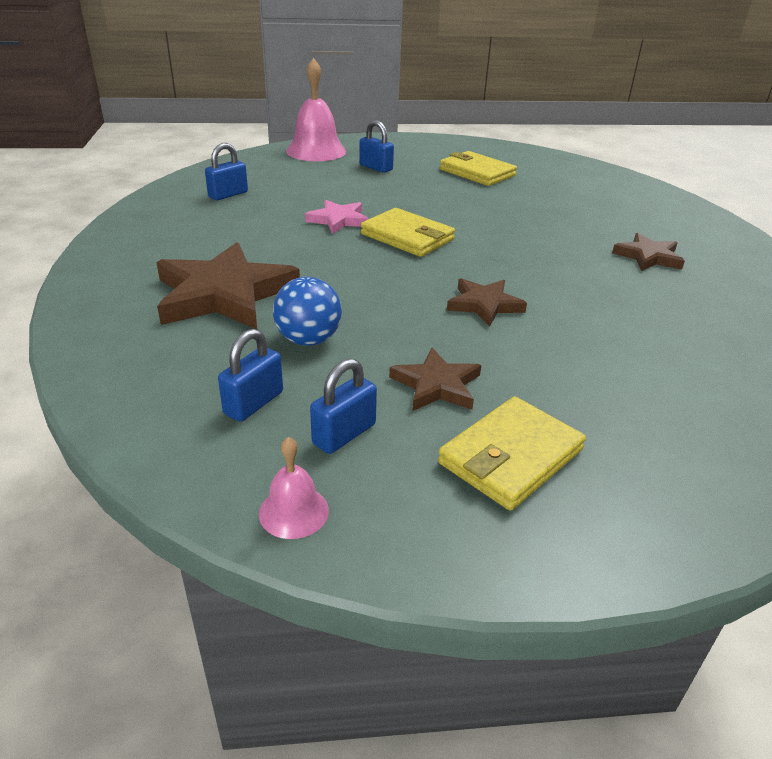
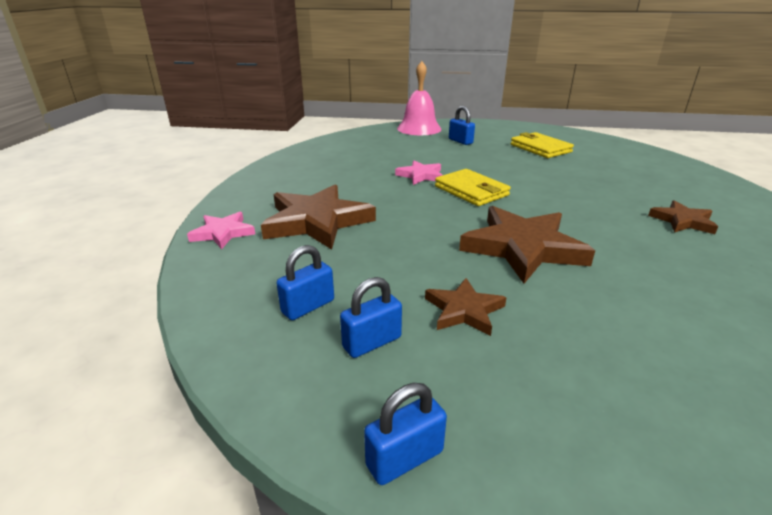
camera: 15 degrees right, 5 degrees down
blue padlock [205,143,248,200] -> blue padlock moved to [364,383,447,485]
pink bell [259,437,329,539] -> none
blue ball [273,277,342,346] -> none
yellow wallet [438,396,586,511] -> none
brown star [447,278,527,327] -> brown star [459,206,595,283], size x1.86
none -> pink star [187,212,255,249]

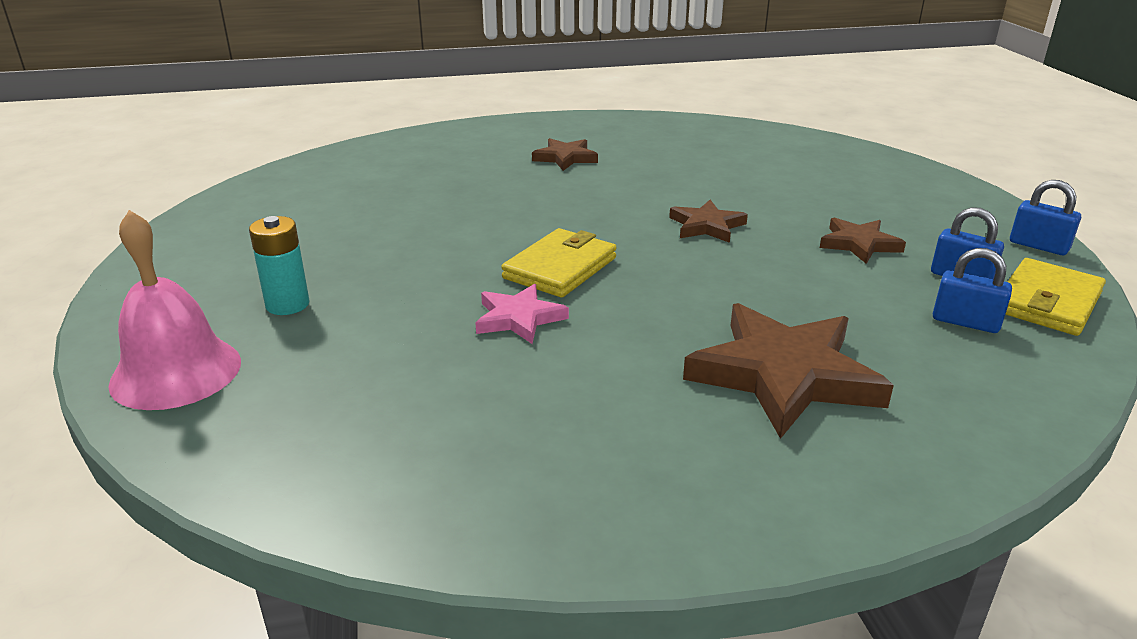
camera: 110 degrees left, 0 degrees up
pink star [187,212,255,249] -> none
blue padlock [449,106,475,145] -> turquoise battery [249,216,310,315]
brown star [459,206,595,283] -> brown star [669,200,748,243], size x0.54
yellow wallet [511,132,574,158] -> yellow wallet moved to [1005,258,1106,336]

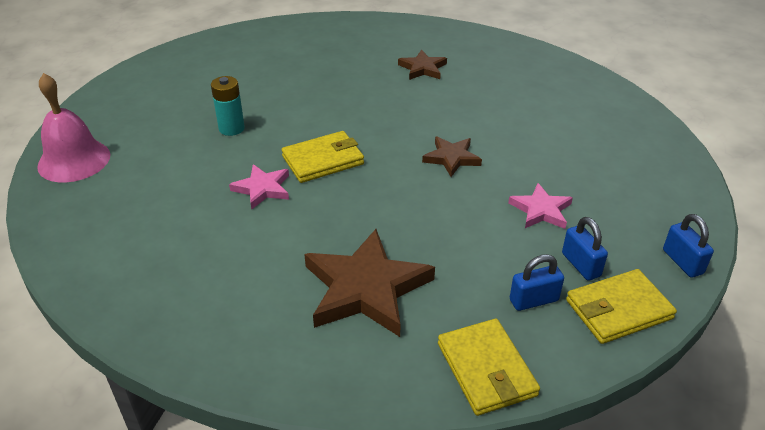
camera: 30 degrees right, 10 degrees up
turquoise battery [249,216,310,315] -> turquoise battery moved to [211,76,245,136]
brown star [820,217,906,264] -> pink star [508,183,573,229]
blue padlock [933,248,1012,333] -> blue padlock turned 75 degrees counterclockwise [510,254,564,311]
none -> yellow wallet [438,319,540,416]

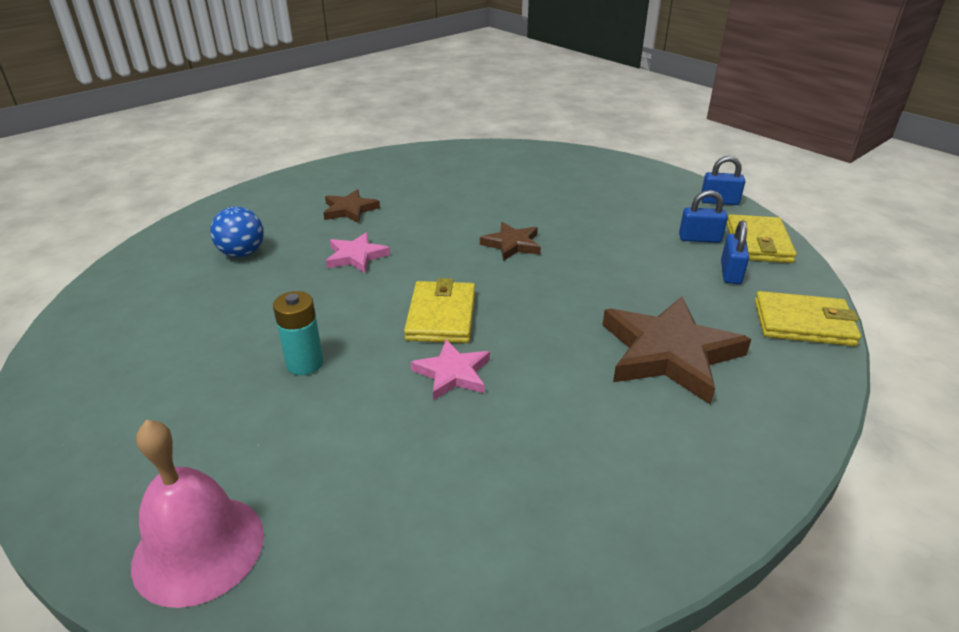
camera: 60 degrees left, 5 degrees down
pink star [508,183,573,229] -> pink star moved to [326,232,390,273]
none -> blue ball [210,207,264,257]

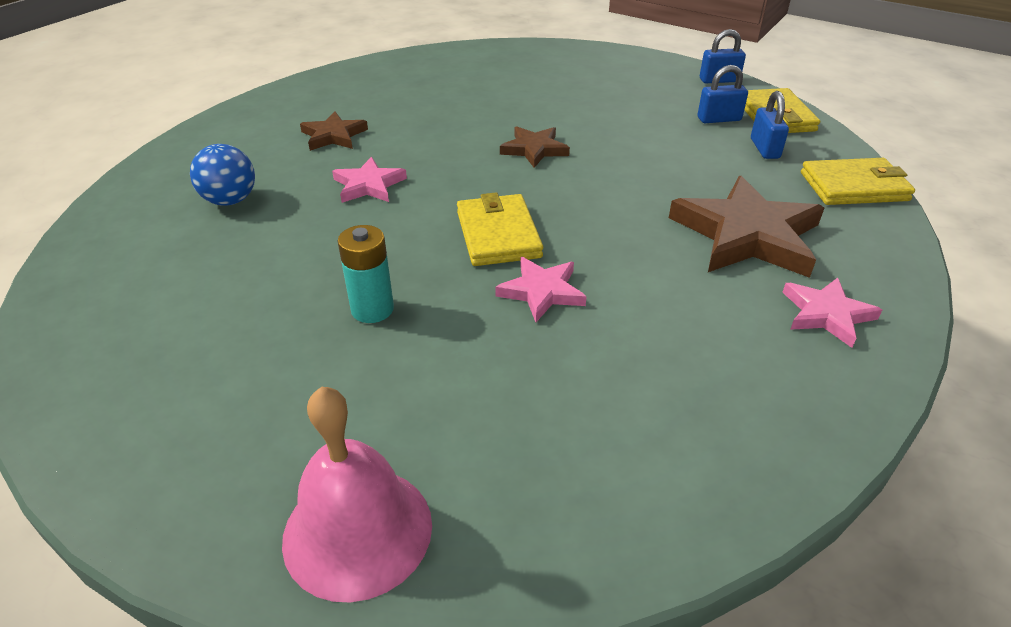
camera: 15 degrees left, 5 degrees up
none -> pink star [782,278,882,348]

